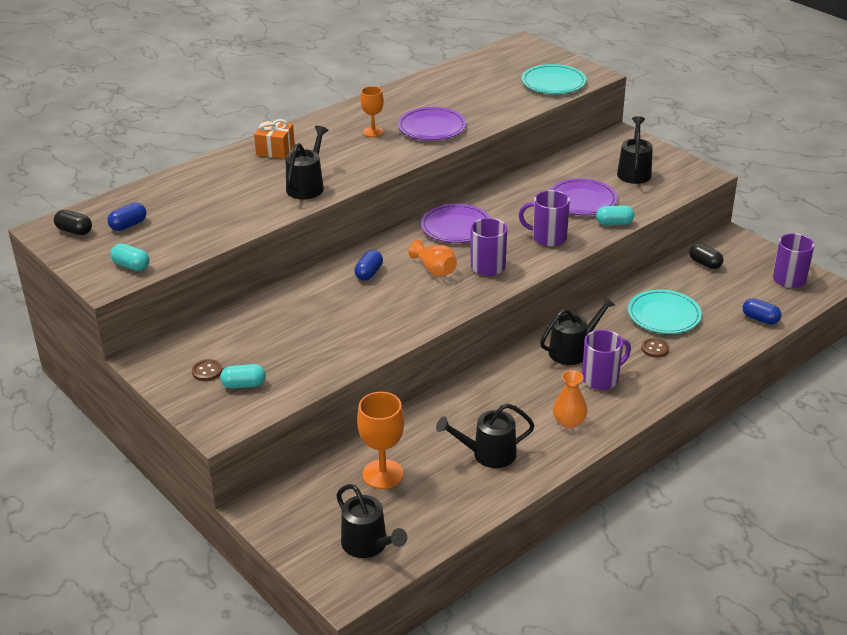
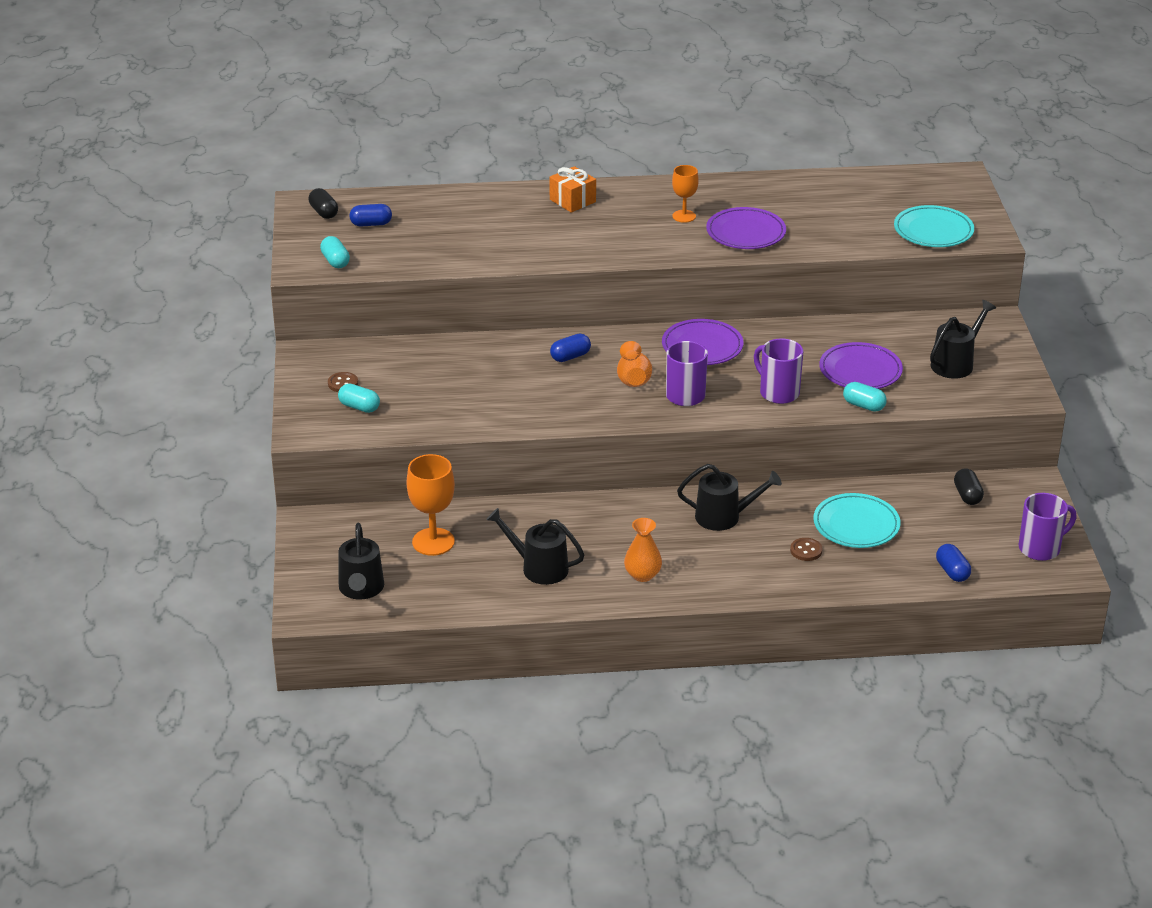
camera: 35 degrees right, 0 degrees up
black watering can [286,126,328,199] -> none
purple mug [582,330,631,390] -> none

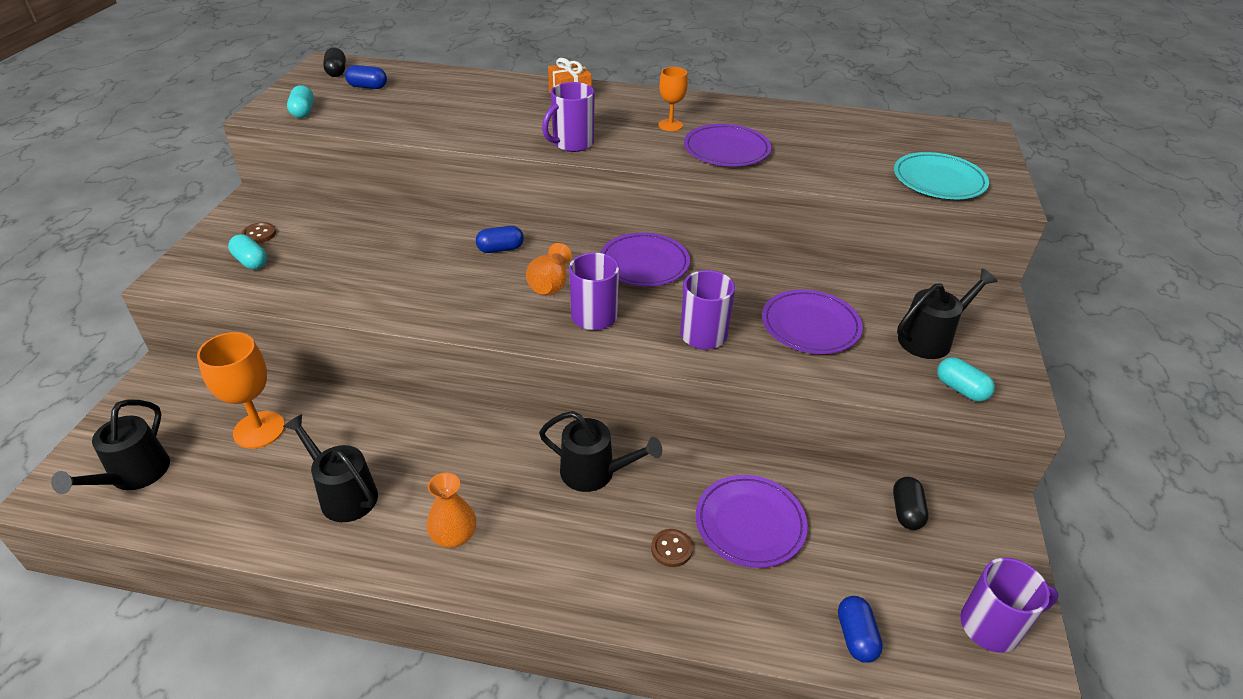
camera: 15 degrees right, 5 degrees up
turquoise plate [813,493,901,548] -> purple plate [696,475,808,568]
turquoise capsule [843,382,887,412] -> turquoise capsule moved to [937,357,995,402]
none -> purple mug [542,82,595,152]

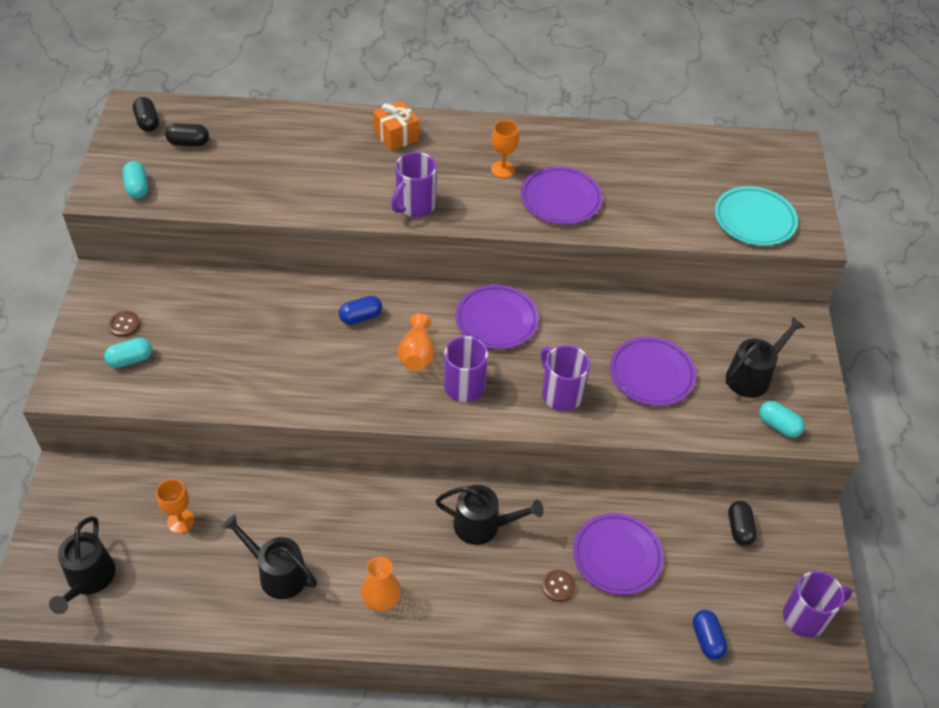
camera: 10 degrees left, 10 degrees up
orange goblet [197,332,285,449] -> orange goblet [156,479,195,533], size x0.62
turquoise capsule [228,234,267,270] -> turquoise capsule turned 60 degrees counterclockwise [104,338,152,368]
blue capsule [345,65,387,89] -> black capsule [165,124,209,146]

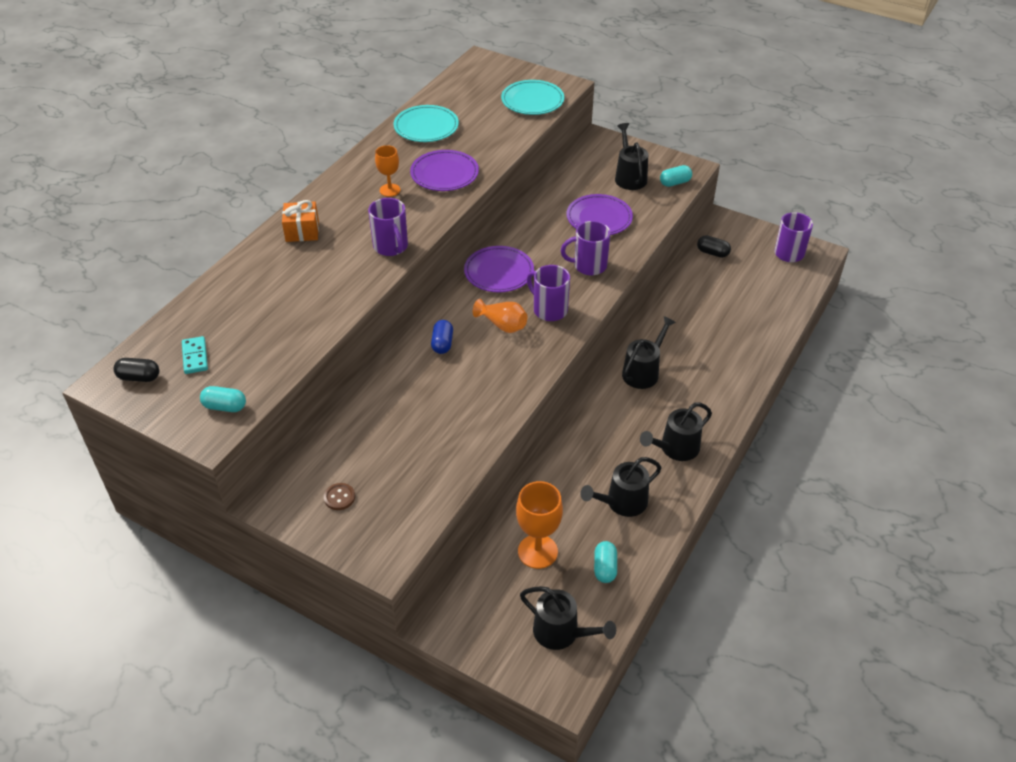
camera: 60 degrees left, 5 degrees down
turquoise capsule [104,338,152,368] -> turquoise capsule moved to [594,541,617,583]
orange goblet [156,479,195,533] -> orange goblet [516,481,563,569], size x1.63
black capsule [165,124,209,146] -> turquoise domino [182,336,208,374]
orange vase [361,556,401,611] -> black watering can [640,403,712,461]
brown button [542,570,576,602] -> none
purple plate [573,513,664,595] -> none
blue capsule [693,610,727,660] -> none
none -> turquoise plate [394,105,459,142]

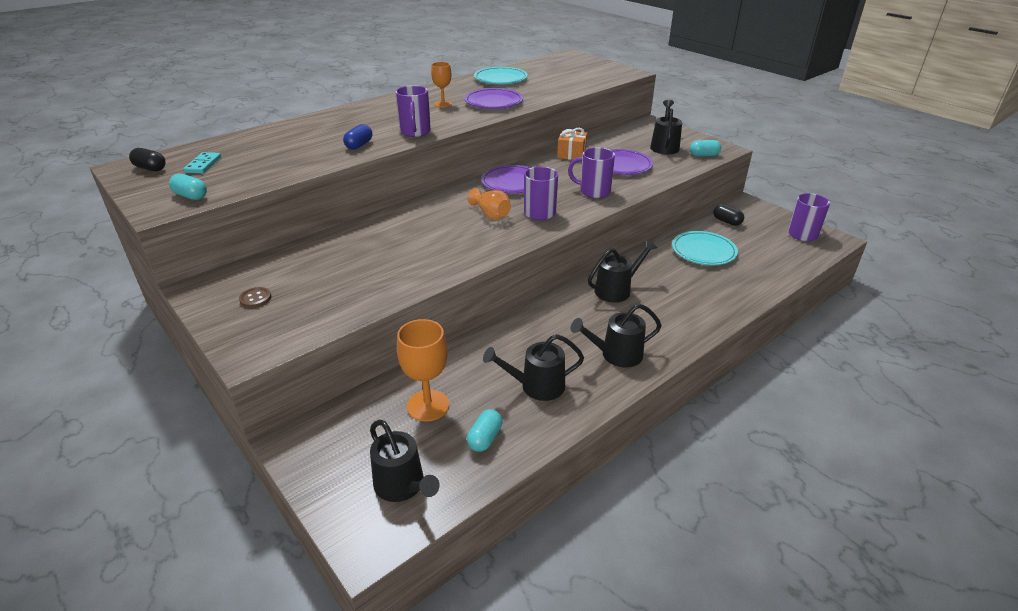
camera: 20 degrees right, 10 degrees down
orange gift [282,200,319,242] -> orange gift moved to [557,128,587,160]
blue capsule [431,320,453,354] -> blue capsule moved to [343,124,372,150]
turquoise plate [501,80,564,115] -> turquoise plate moved to [672,231,738,265]

